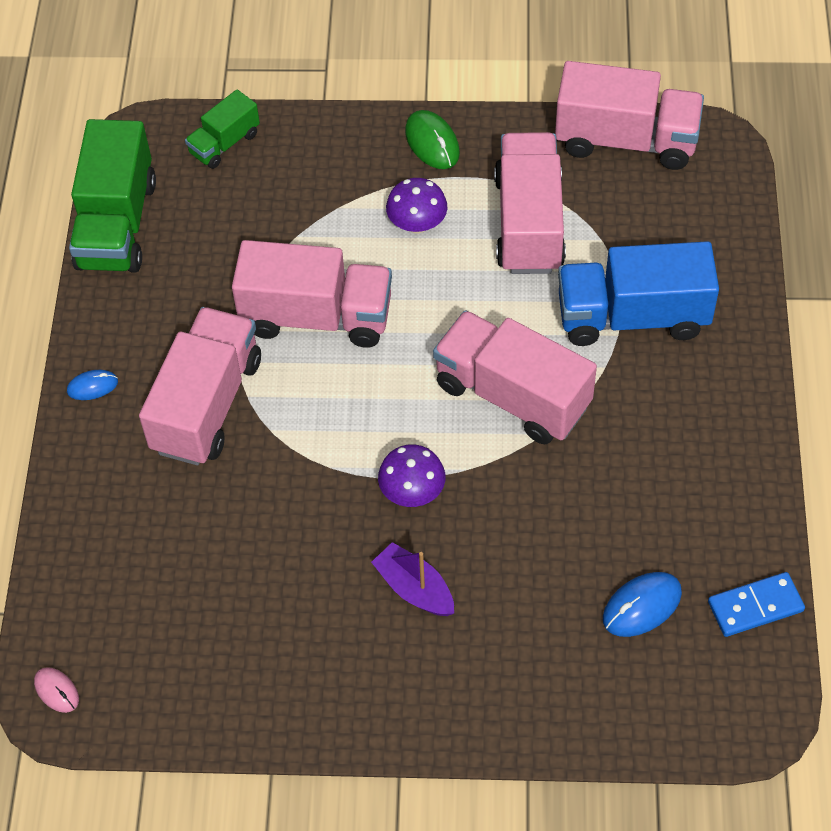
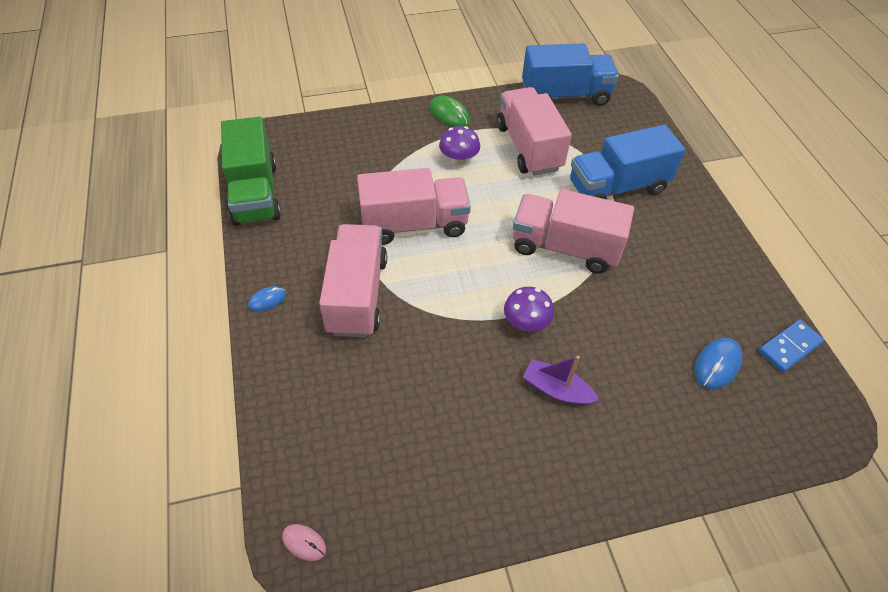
camera: 20 degrees left, 5 degrees down
green truck [185,89,260,169] -> none
pink truck [555,61,704,170] -> blue truck [522,43,619,106]

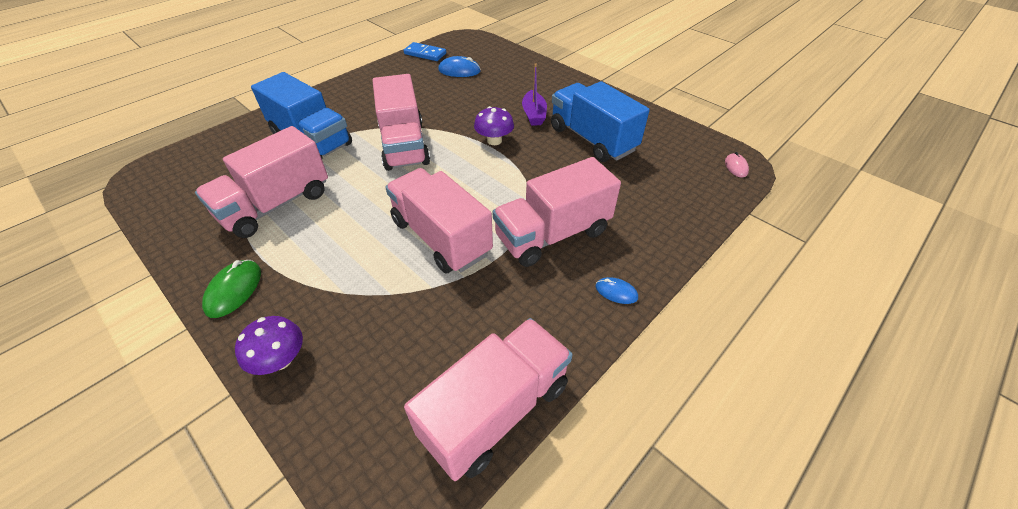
camera: 120 degrees left, 5 degrees down
green truck [221,117,281,226] -> pink truck [404,318,573,481]
purple mushroom [439,126,480,165] -> purple mushroom moved to [235,316,303,375]
blue truck [522,43,619,106] -> blue truck moved to [551,81,650,162]

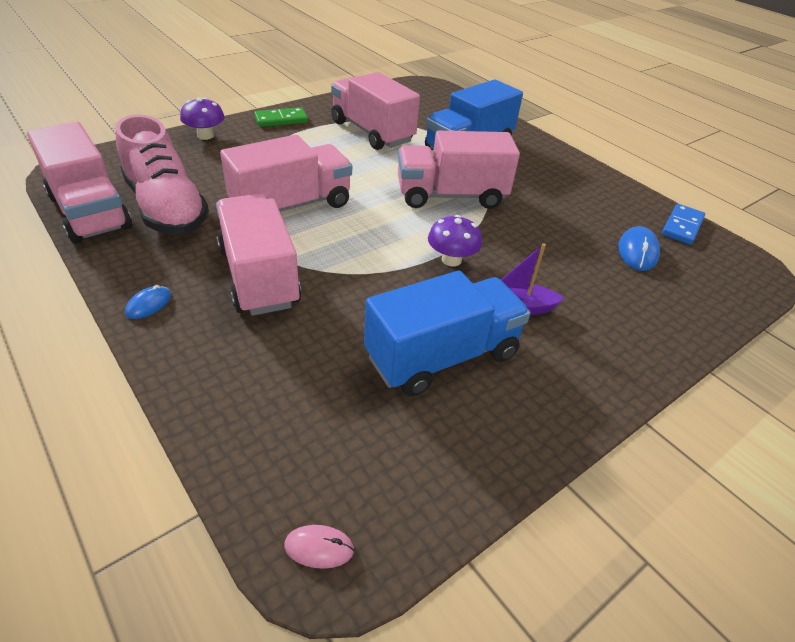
camera: 95 degrees right, 5 degrees down
green mouse [202,260,261,318] -> green domino [254,107,308,127]
none -> pink shoe [115,114,209,235]

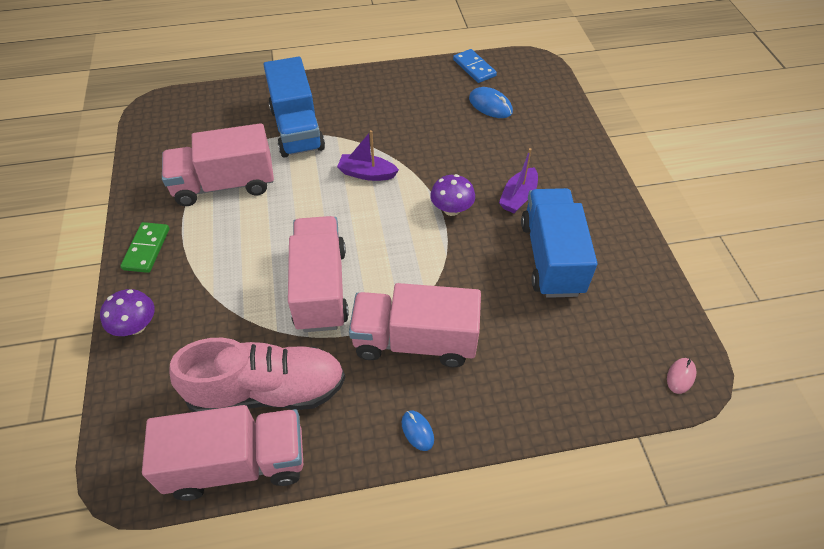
camera: 60 degrees left, 10 degrees up
pink truck [398,131,520,209] -> purple boat [337,130,399,181]

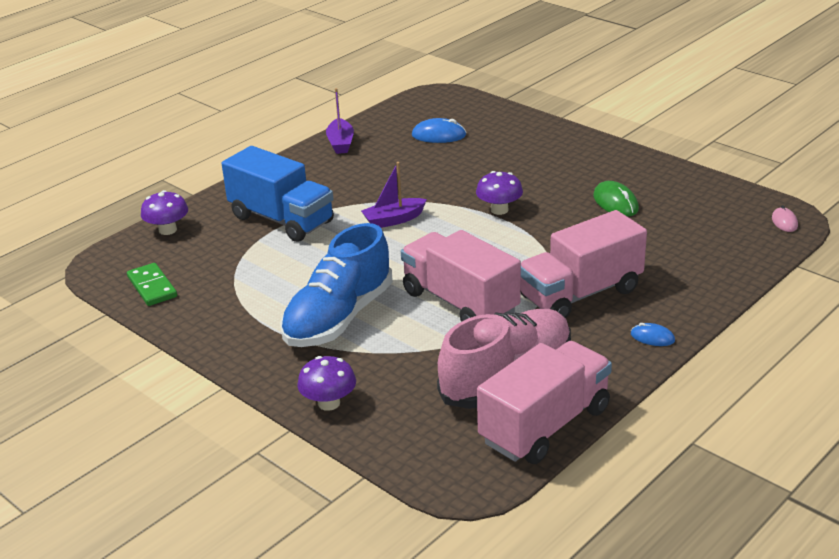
camera: 35 degrees left, 20 degrees down
green domino [120,222,169,273] -> green domino moved to [127,263,177,306]
pink truck [162,123,274,206] -> none
blue domino [453,49,497,83] -> none
purple boat [499,148,538,213] -> purple boat moved to [326,88,354,154]
blue truck [521,188,597,298] -> green mouse [593,181,639,217]
none -> purple mushroom [141,190,188,235]
none -> blue shoe [280,223,393,347]

